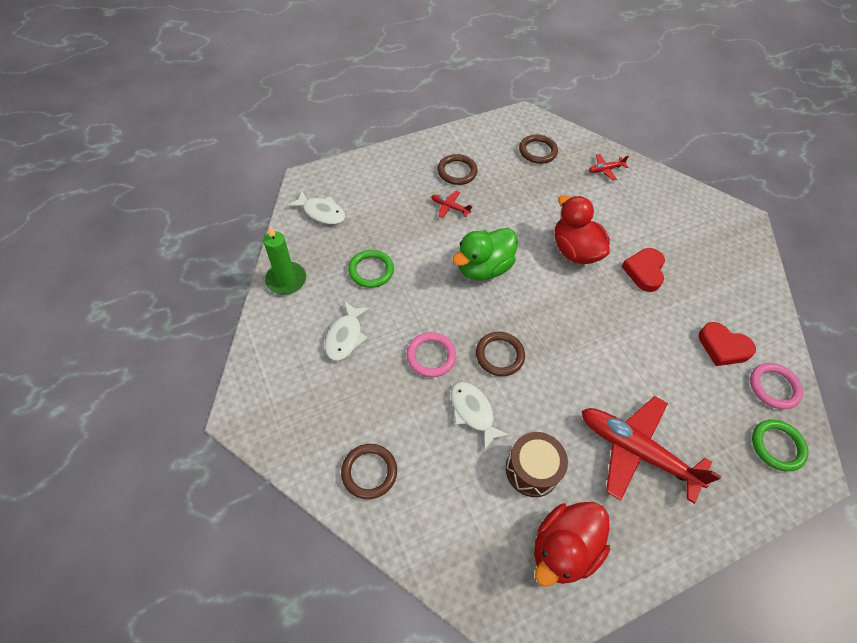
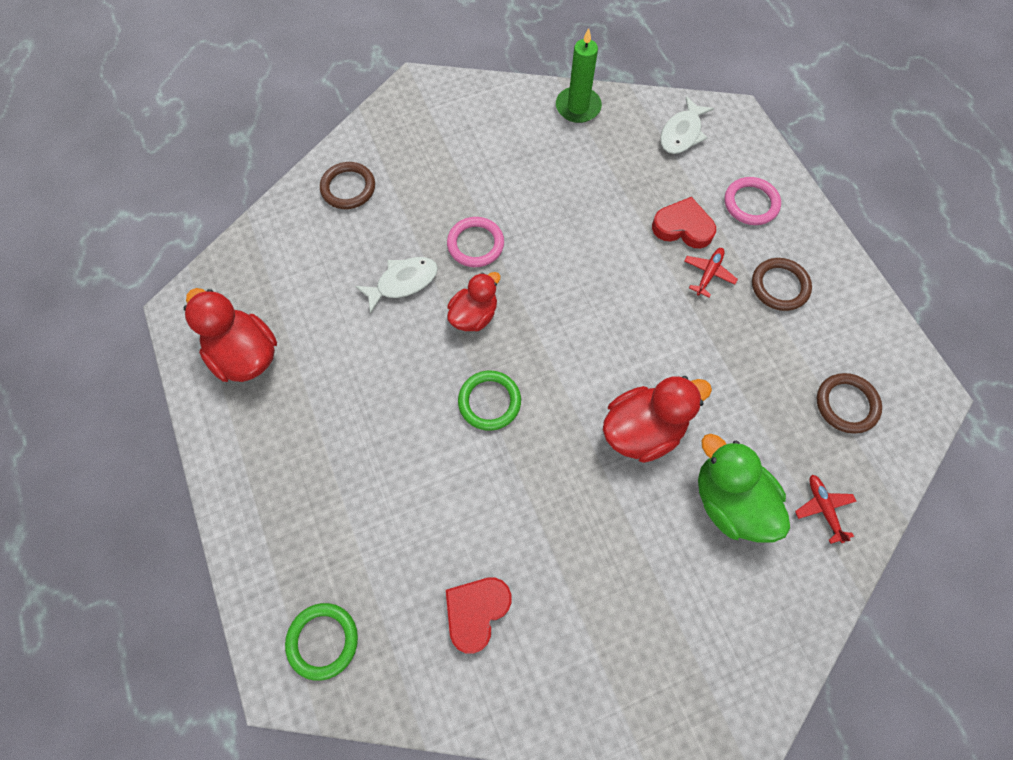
camera: 95 degrees right, 10 degrees up
white fish [325,301,370,361] -> none
green ring [348,250,394,288] -> green ring moved to [458,371,521,431]
green duck [452,228,518,280] -> green duck moved to [698,434,790,542]
brown ring [476,332,525,376] -> red duck [447,272,500,331]
brown drum [506,432,568,497] -> none
red plane [582,396,722,504] -> none
red heart [621,248,665,292] -> red heart moved to [652,197,716,248]
pink ring [750,363,803,410] -> pink ring moved to [725,177,781,225]

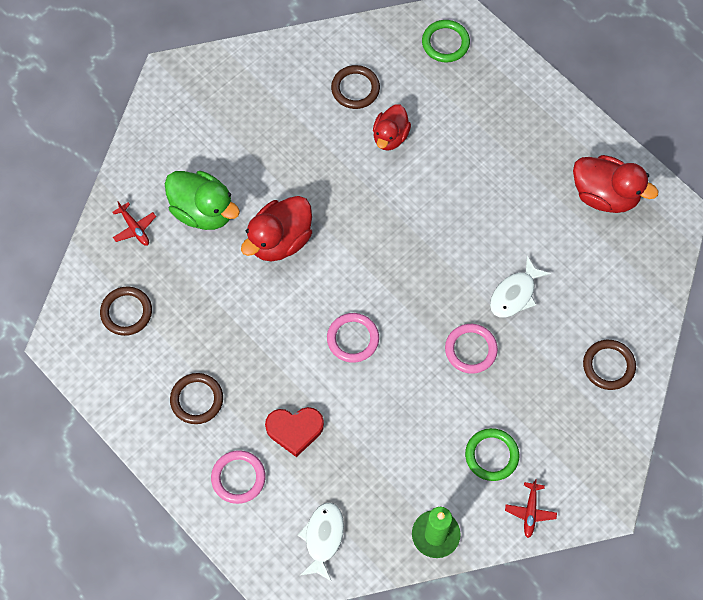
camera: 160 degrees right, 0 degrees up
red heart [446,578,512,654] -> brown ring [331,65,380,109]
red duck [447,272,500,331] -> red duck moved to [373,104,411,151]
green ring [458,371,521,431] -> green ring moved to [465,428,519,481]
red plane [685,248,738,298] -> red plane moved to [505,479,557,538]
none -> pink ring [327,313,379,363]

